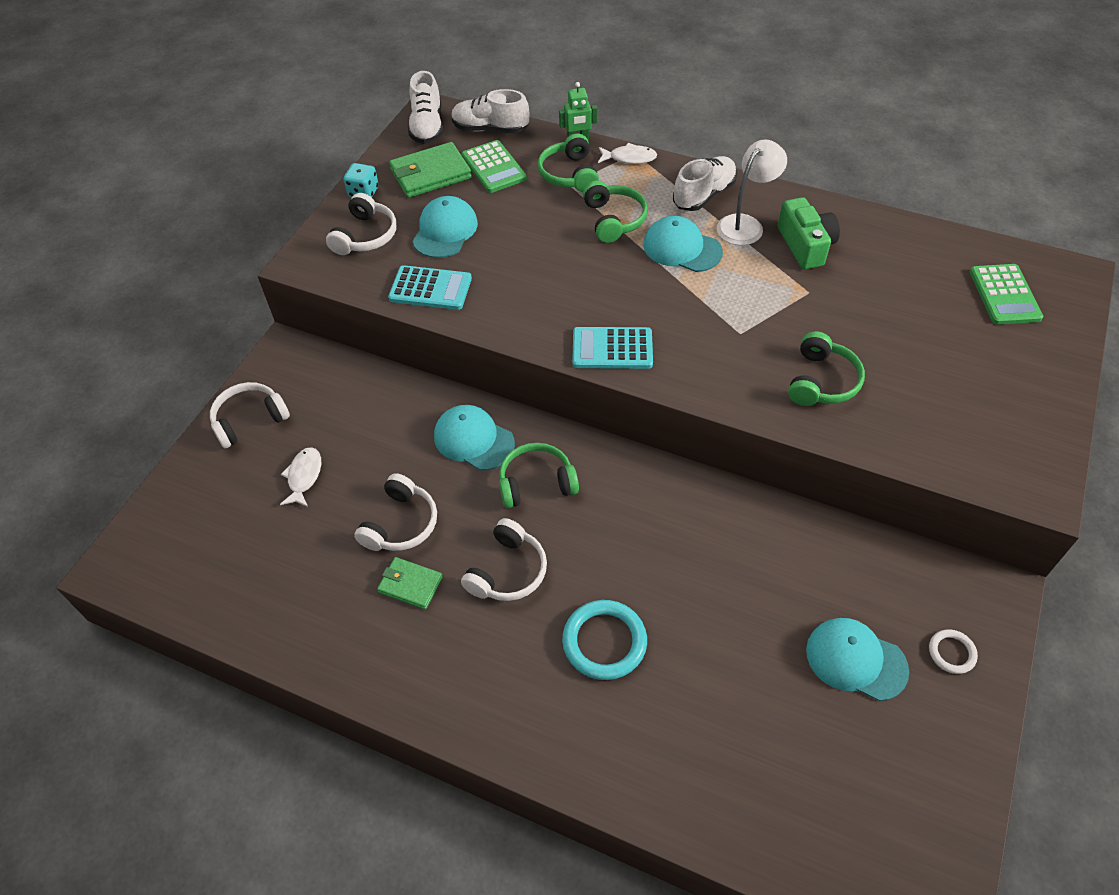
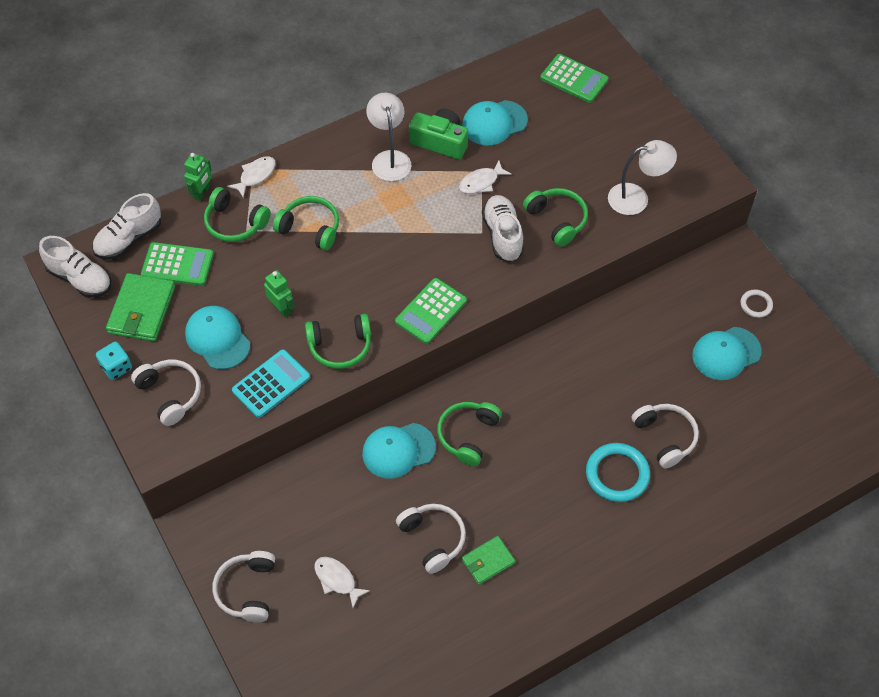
camera: 55 degrees left, 5 degrees up
white headphones [461,518,547,601] -> white headphones moved to [631,404,699,468]
turquoise calculator [572,327,653,369] -> green calculator [395,278,467,344]
turquoise cap [643,216,723,272] -> turquoise cap moved to [462,100,528,145]
white shoe [673,156,737,211] -> white shoe moved to [482,195,524,262]
none -> green robot [264,270,294,317]
none -> green headphones [305,314,371,369]
none -> white fish [459,160,512,194]
none -> white lamp [608,140,677,215]

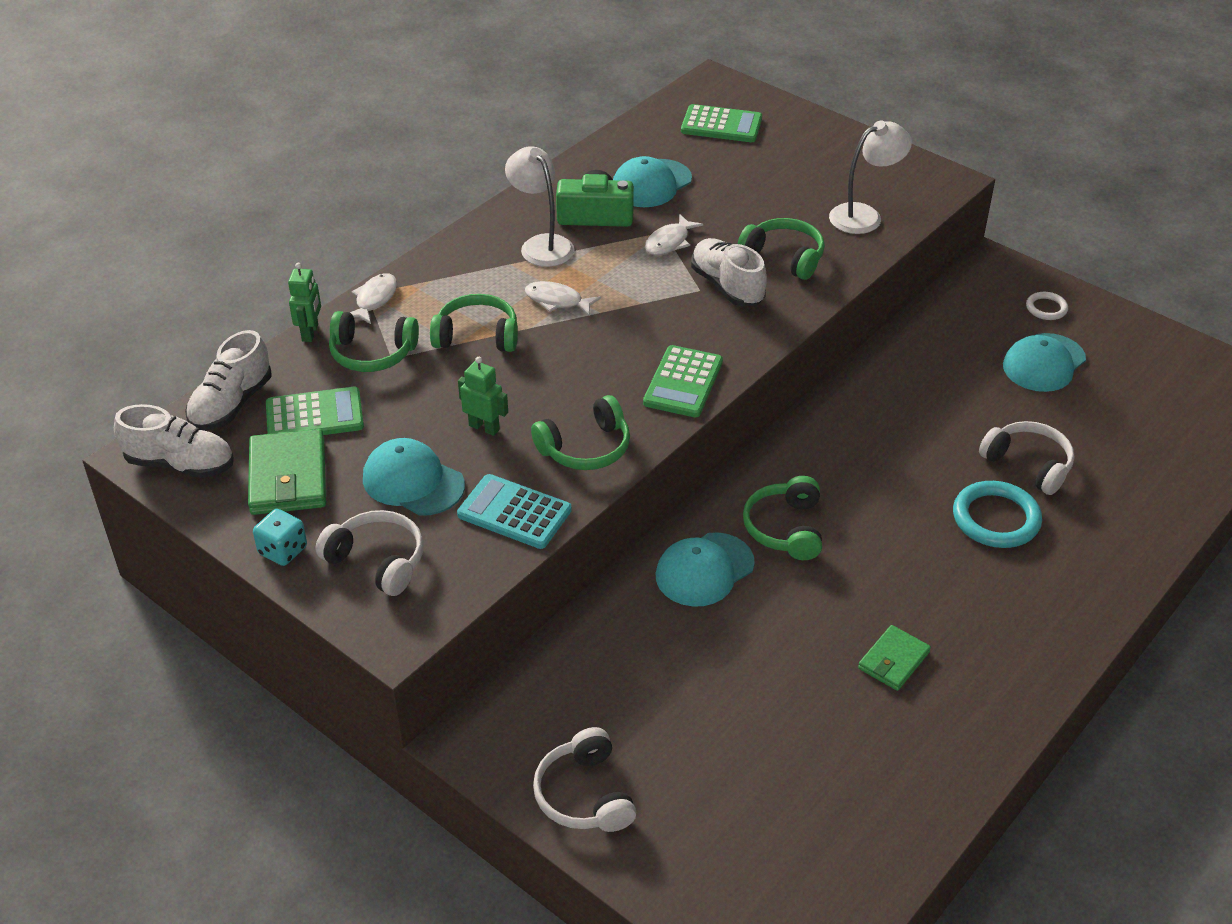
camera: 20 degrees left, 15 degrees down
turquoise calculator [232,350,310,418] -> turquoise calculator turned 90 degrees counterclockwise [457,474,572,549]
white fish [314,557,370,608] -> white fish moved to [525,281,601,316]
white headphones [396,504,466,574] -> none

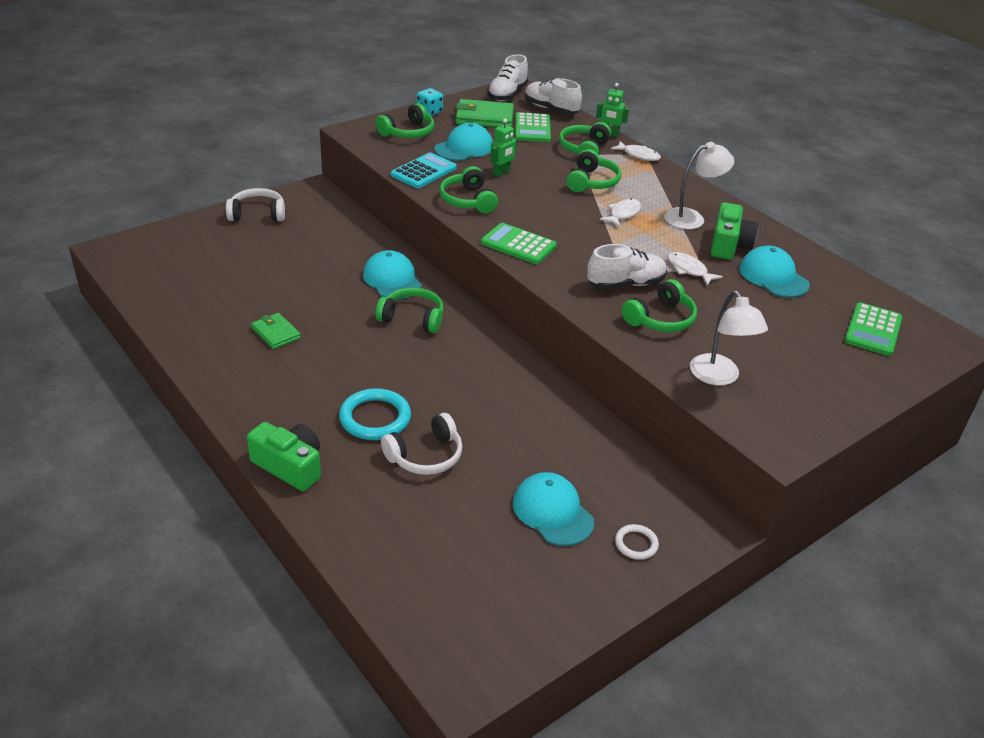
camera: 100 degrees right, 5 degrees down
white headphones [315,510,424,596] -> green headphones [376,103,434,138]
none -> green camera [247,422,321,491]

